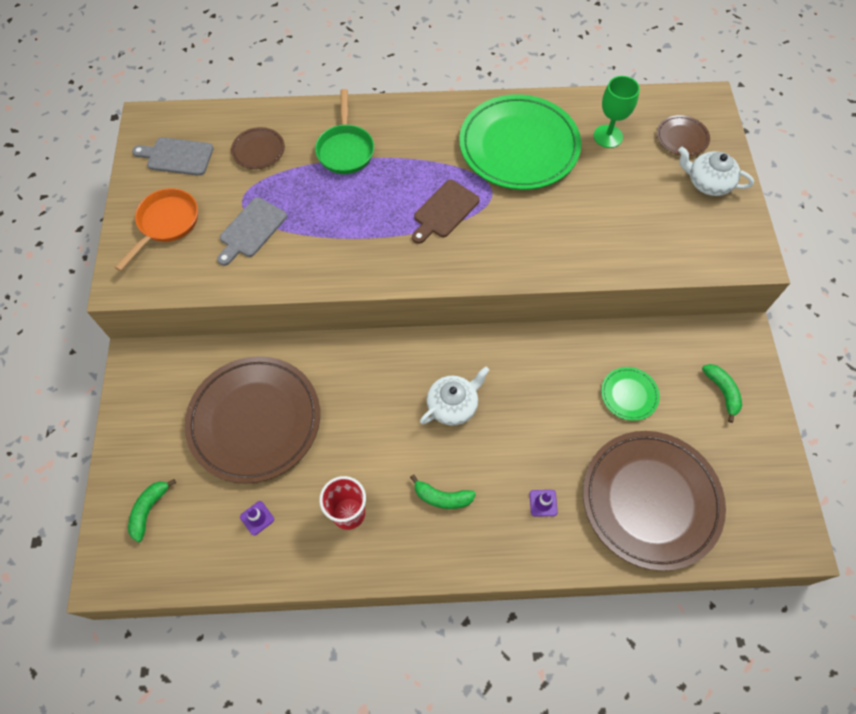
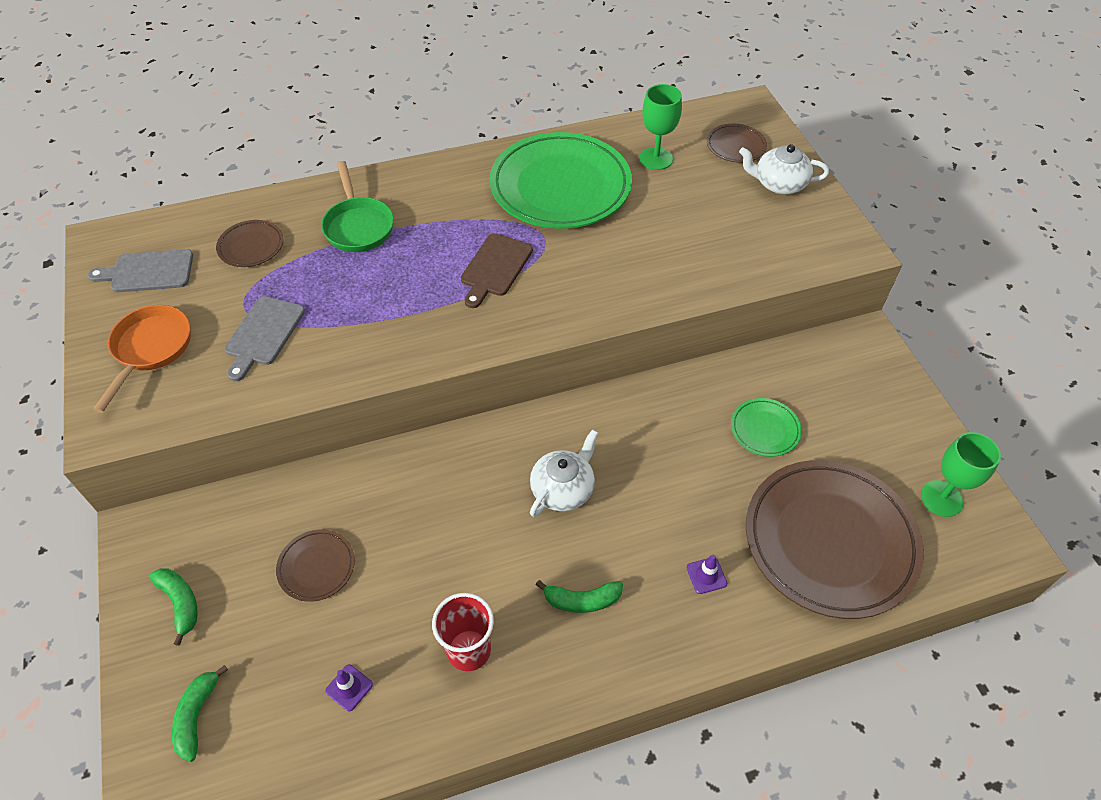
camera: 15 degrees left, 10 degrees down
brown plate [185,356,320,483] -> brown plate [276,530,355,602], size x0.44
green banana [702,364,742,423] -> green banana moved to [149,568,198,646]
none -> green goblet [921,432,1001,517]

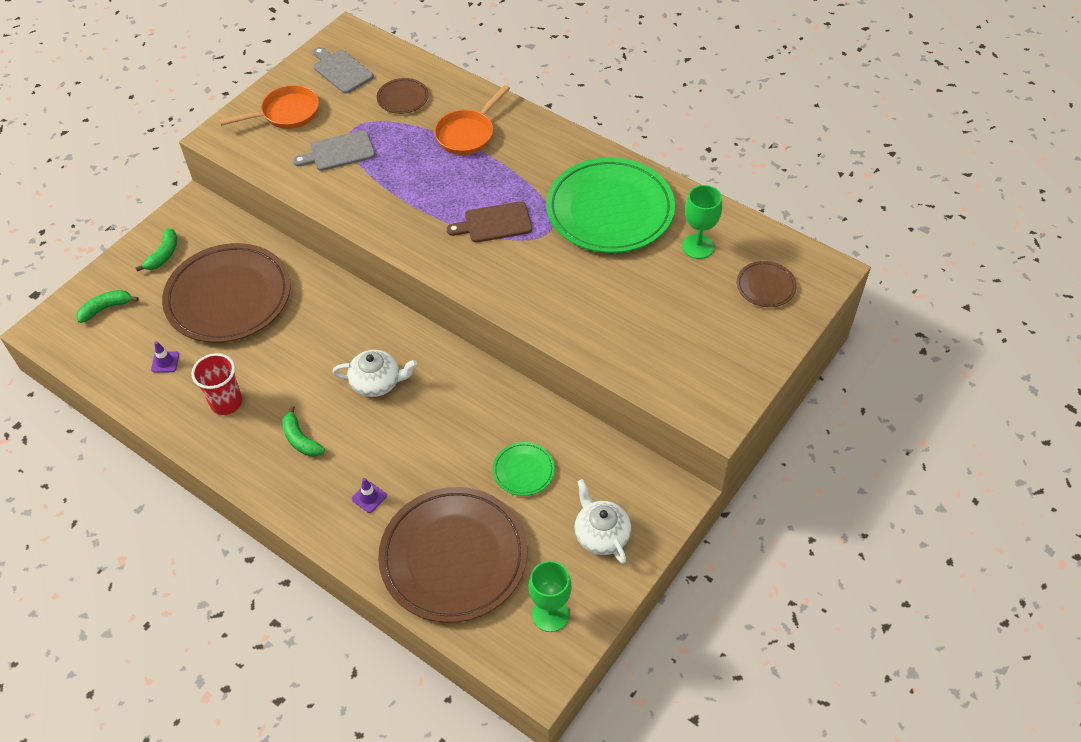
camera: 55 degrees right, 0 degrees up
brown plate [276,530,355,602] -> brown plate [162,243,291,343], size x2.27
green pan [321,161,394,252] -> orange pan [434,85,510,155]
white teapot [739,144,829,194] -> white teapot moved to [574,479,631,564]

